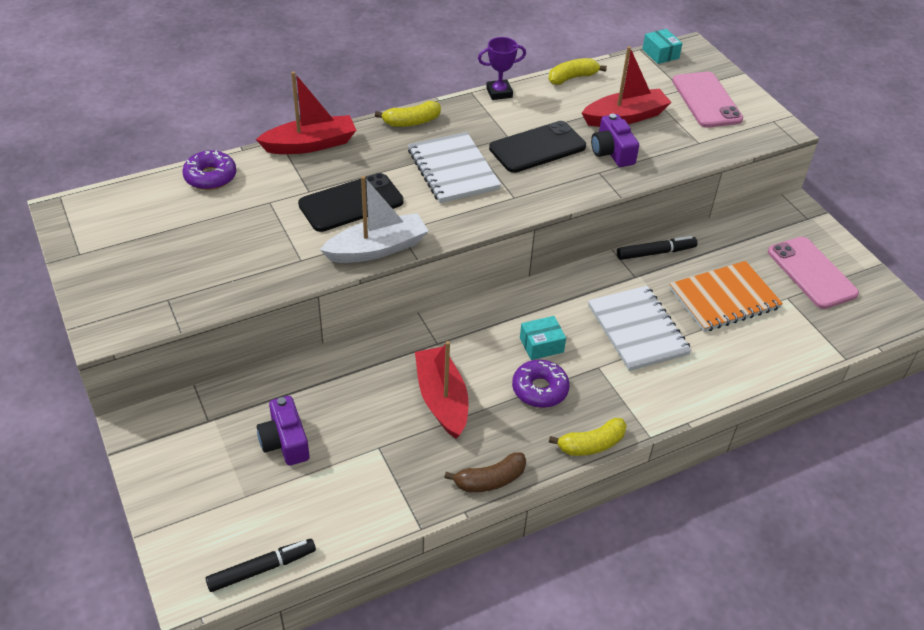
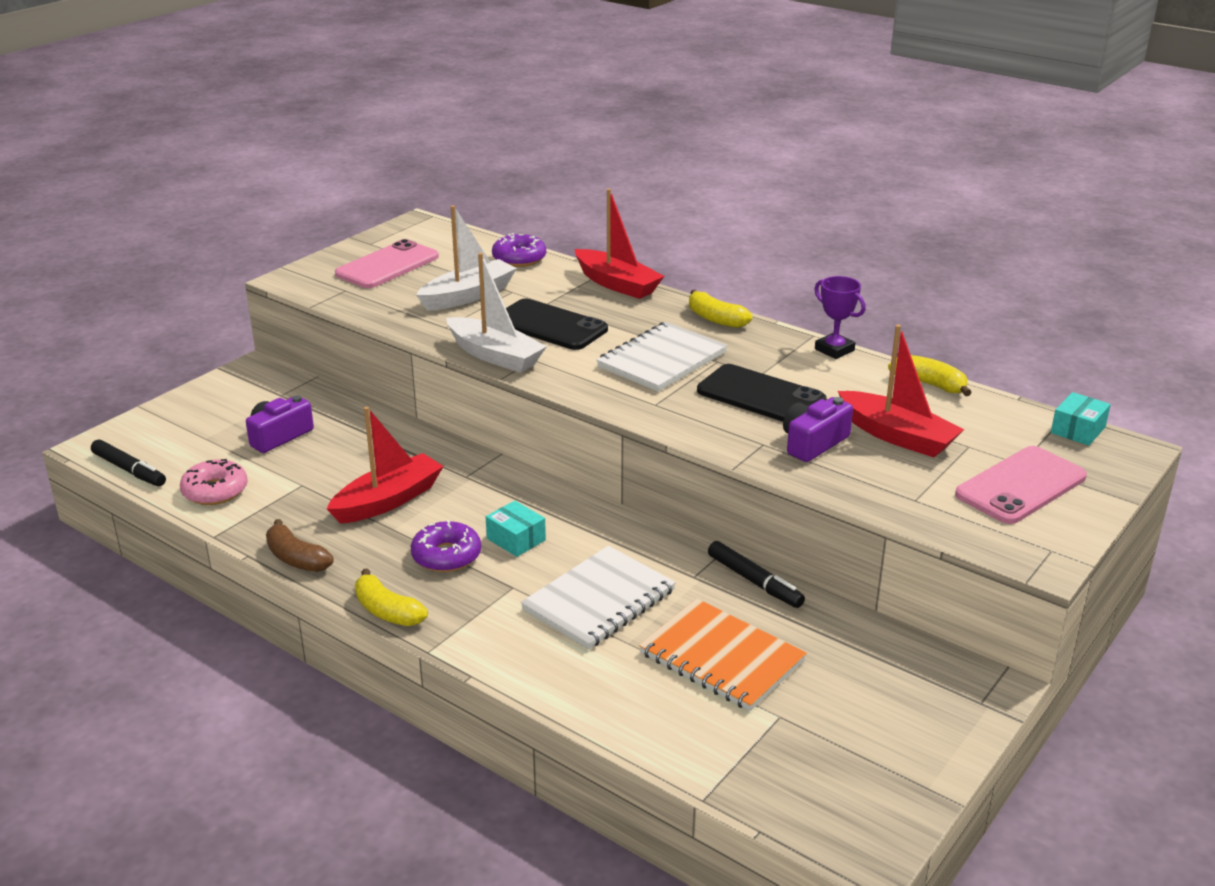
camera: 65 degrees right, 15 degrees down
pink phone [768,237,859,309] -> pink phone moved to [335,239,439,288]
none -> pink donut [180,459,248,505]
none -> white boat [416,205,517,311]

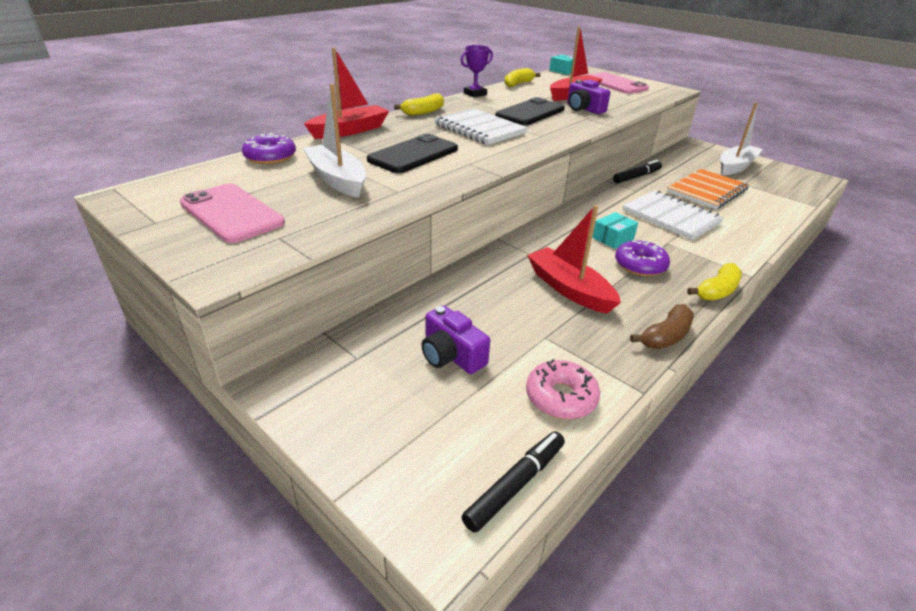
camera: 85 degrees left, 5 degrees up
white boat [446,253,547,373] -> white boat moved to [720,103,763,175]

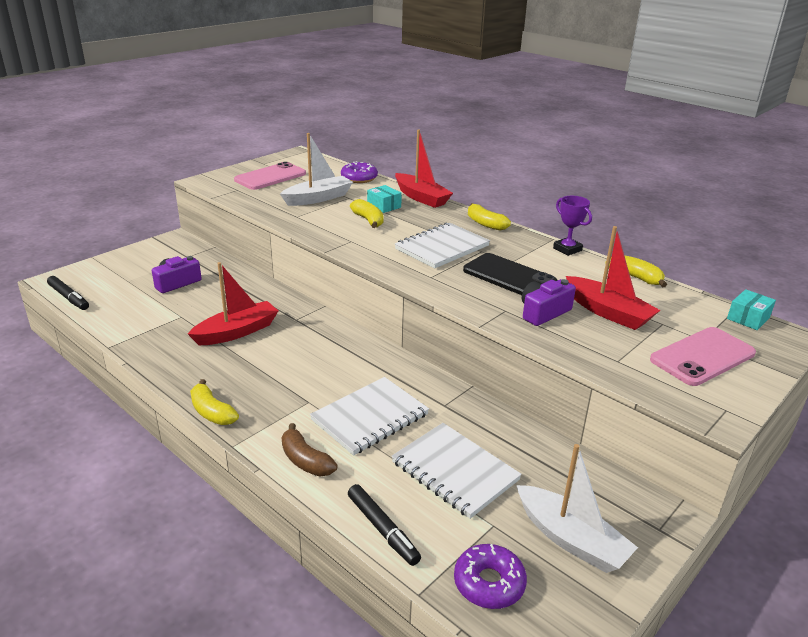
camera: 90 degrees right, 5 degrees down
black phone [367,133,458,173] -> yellow banana [350,199,384,228]
pink donut [526,359,600,419] -> none
turquoise box [592,212,638,249] -> turquoise box moved to [367,185,402,213]
black marker [613,160,662,183] -> black marker moved to [348,484,421,566]
purple donut [615,240,670,276] -> purple donut moved to [454,544,527,609]
brown banana [630,304,694,349] -> brown banana moved to [282,423,338,477]
orange notebook [667,169,749,209] -> white notebook [391,423,522,519]

